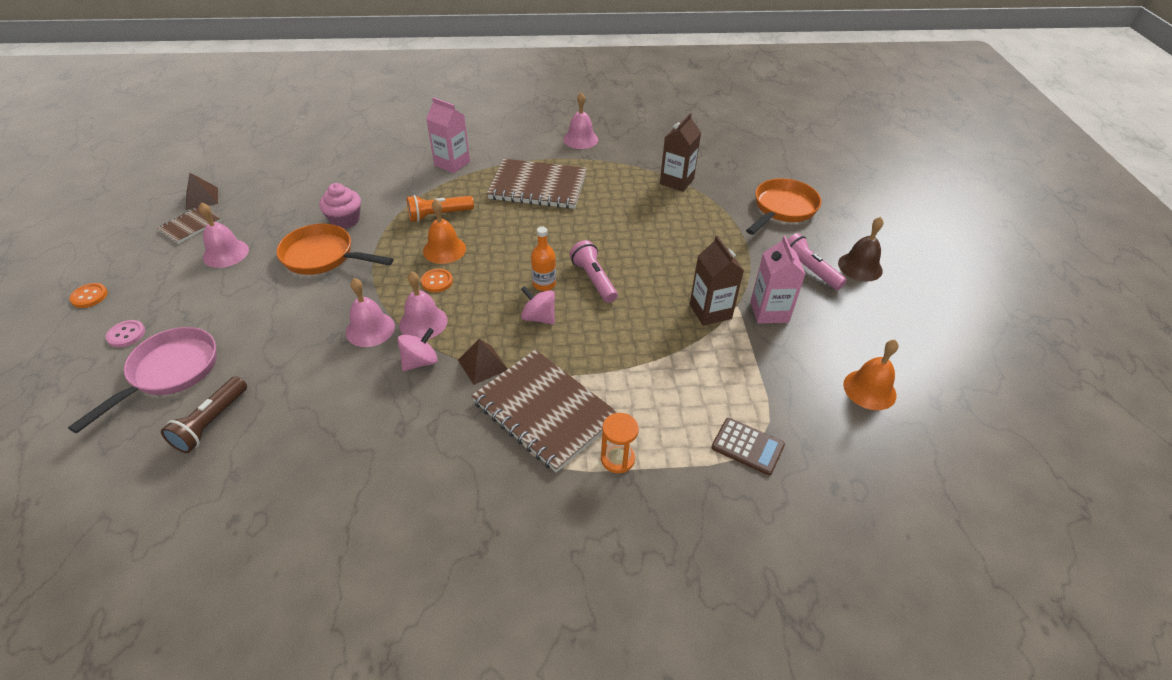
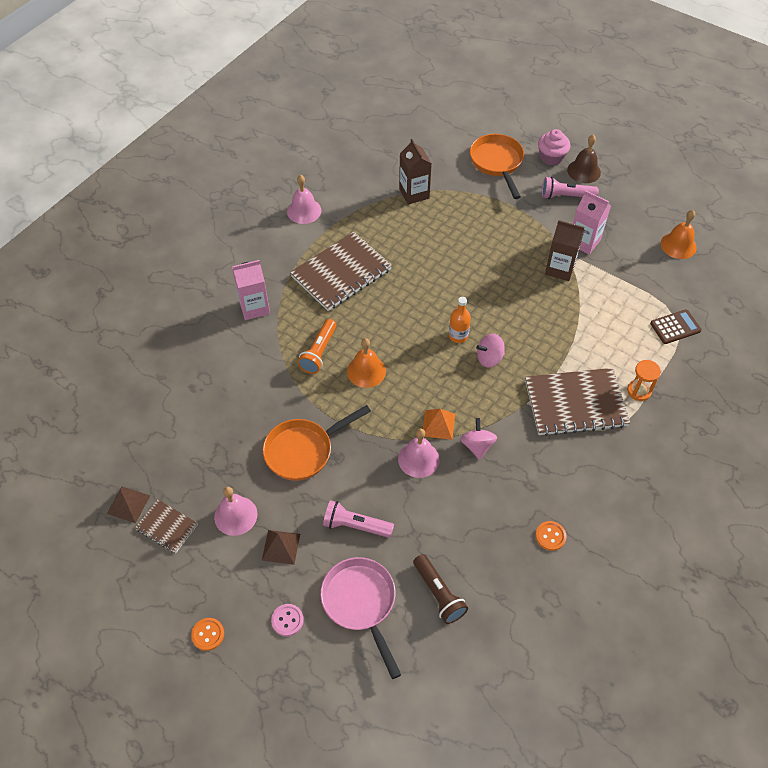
camera: 50 degrees left, 10 degrees up
brown notebook [157,206,222,244] -> brown notebook turned 45 degrees counterclockwise [135,500,198,553]
pink cupcake [319,183,361,229] -> pink cupcake moved to [538,129,570,165]
pink bell [399,272,448,339] -> orange pyramid [423,409,455,440]
orange button [421,269,453,292] -> orange button moved to [535,521,567,551]
brown pyramid [458,339,507,385] -> brown pyramid moved to [262,530,300,565]
pink flashlight [570,240,618,303] -> pink flashlight moved to [323,500,394,538]

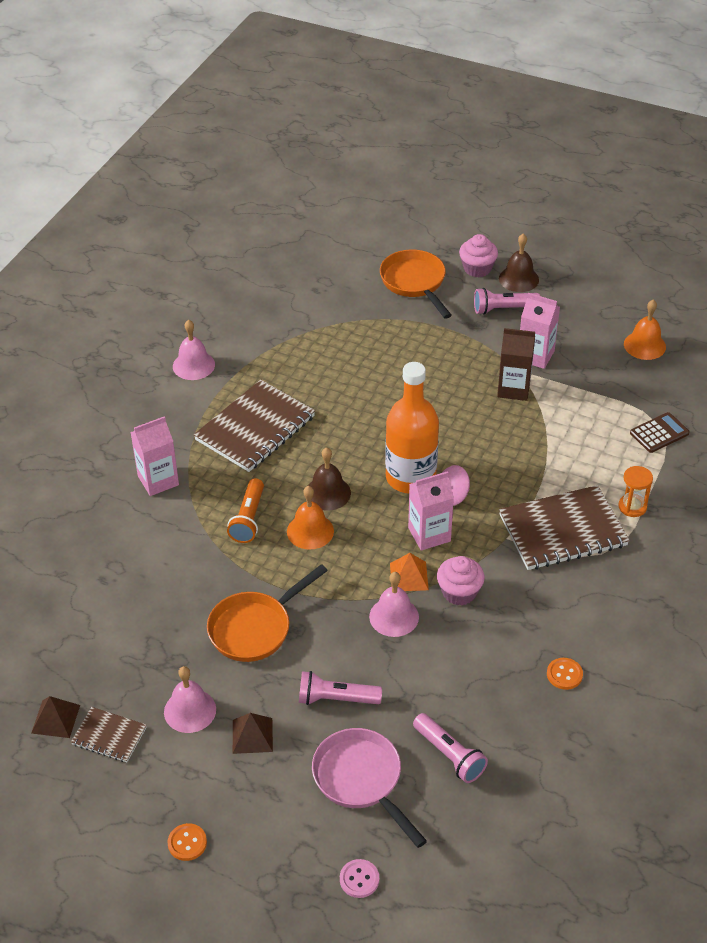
camera: 10 degrees left, 10 degrees down
pink button [271,604,304,636] -> pink button moved to [340,859,379,898]
brown carton [399,139,432,205] -> none
brown flashlight [413,554,468,624] -> pink flashlight [413,713,488,783]
orange bottle [449,297,471,343] -> orange bottle [385,362,439,493], size x2.12
pink spinning top [460,418,497,460] -> pink cupcake [437,556,485,606]
none -> brown bell [308,447,351,511]
none -> pink carton [408,471,454,551]

